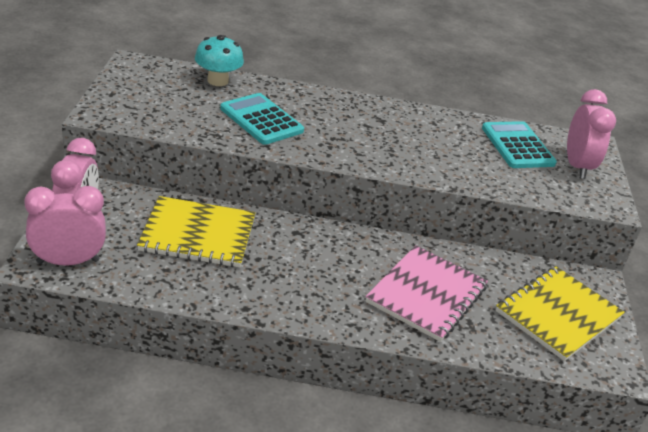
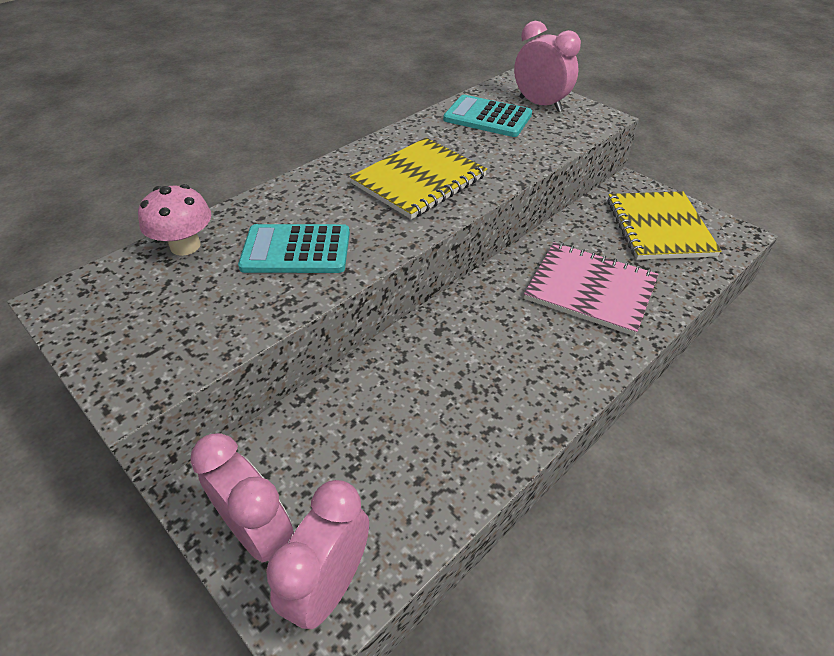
camera: 45 degrees left, 10 degrees up
yellow notebook [137,196,256,267] -> yellow notebook moved to [350,137,487,219]
turquoise mushroom [195,35,244,86] -> pink mushroom [138,184,211,256]
pink notebook [365,245,488,342] -> pink notebook turned 45 degrees counterclockwise [524,242,659,336]

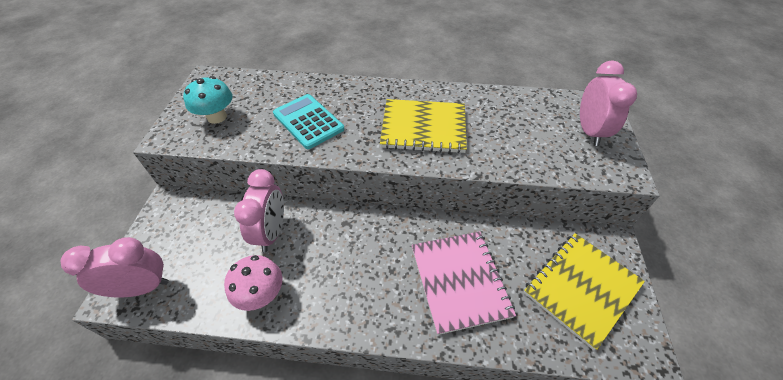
camera: 50 degrees right, 5 degrees up
pink mushroom [138,184,211,256] -> pink mushroom moved to [224,255,282,311]
pink clock [190,433,294,563] -> pink clock moved to [234,169,284,252]
turquoise calculator [443,95,532,137] -> none
none -> turquoise mushroom [183,76,232,124]

